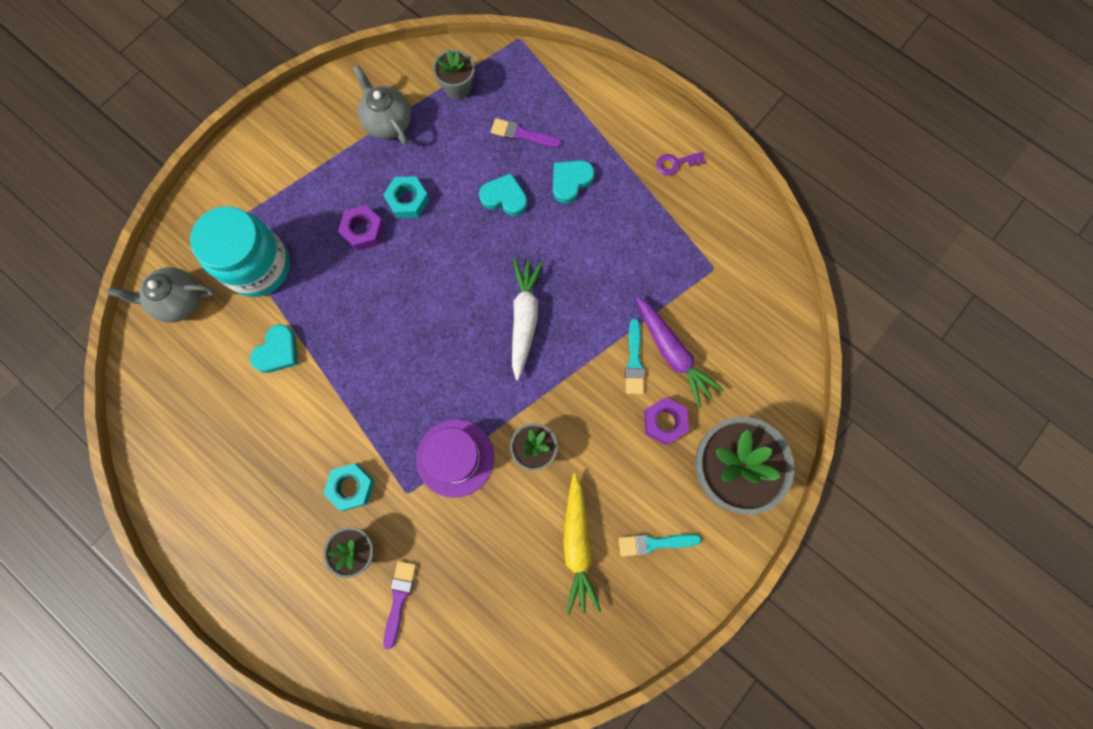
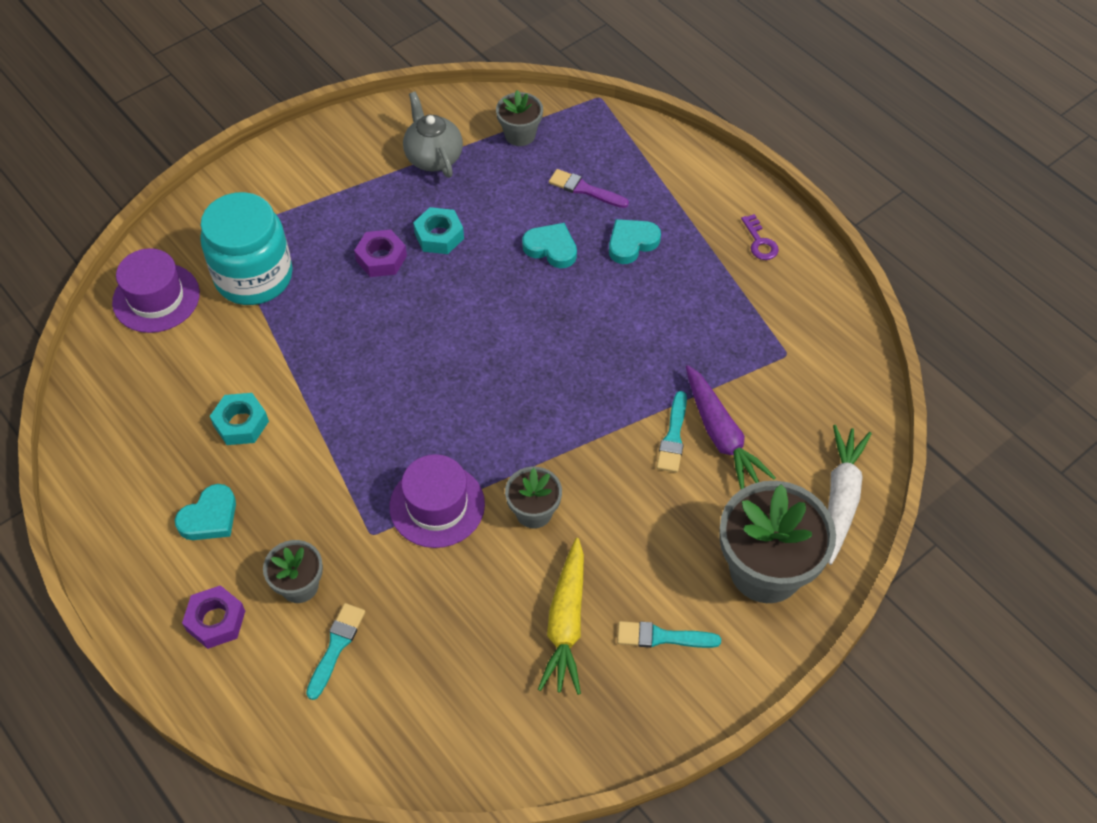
camera: 10 degrees right, 20 degrees down
grey teapot [107,267,215,322] -> purple hat [112,248,200,333]
turquoise heart [250,325,298,373] -> turquoise heart moved to [175,484,236,540]
turquoise nut [323,463,375,511] -> turquoise nut moved to [210,393,269,445]
purple brush [384,561,416,649] -> turquoise brush [306,603,365,700]
white carrot [512,258,544,380] -> white carrot moved to [828,425,872,565]
purple nut [644,397,689,445] -> purple nut moved to [182,585,245,649]
purple key [656,152,705,175] -> purple key turned 105 degrees counterclockwise [741,214,779,260]

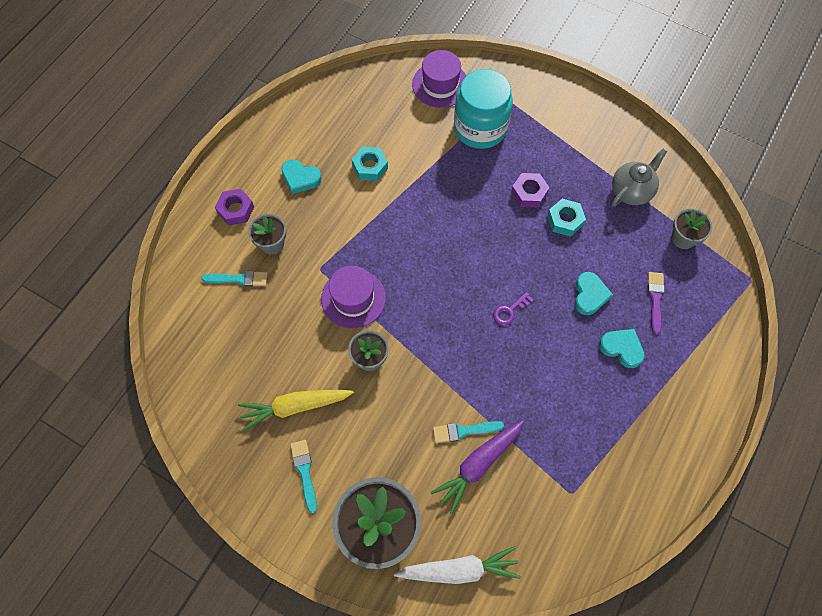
camera: 70 degrees right, 10 degrees up
purple key [741,214,779,260] -> purple key moved to [493,292,533,325]

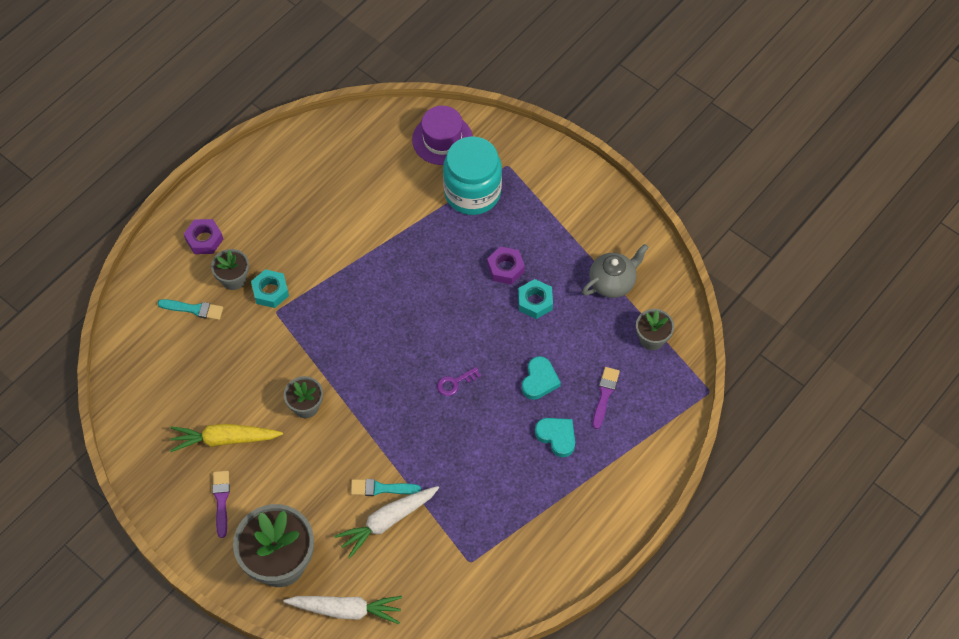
camera: 10 degrees right, 5 degrees down
turquoise heart [281,159,322,194] -> none
turquoise brush [290,440,317,513] -> purple brush [212,471,230,538]
purple hat [321,266,386,329] -> none
turquoise nut [352,147,388,181] -> turquoise nut moved to [251,269,289,308]
purple carrot [430,420,524,514] -> white carrot [334,486,439,558]

